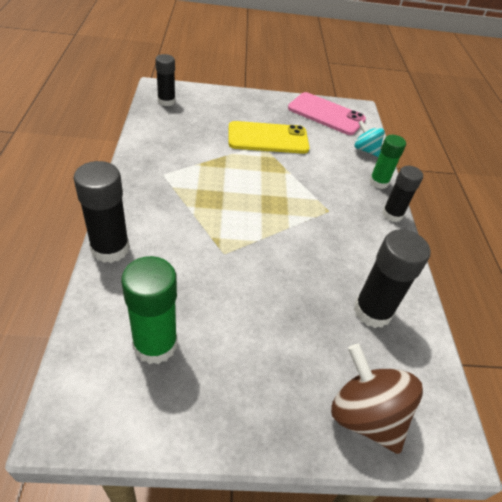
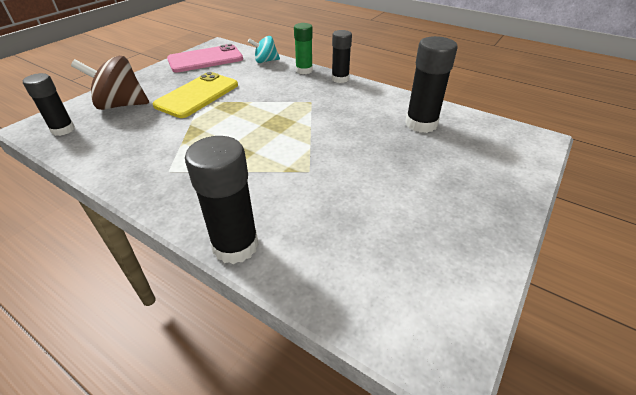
camera: 50 degrees left, 5 degrees down
green glue stick [121,256,177,364] -> none
brown spinning top [331,344,423,454] -> brown spinning top moved to [71,56,149,110]

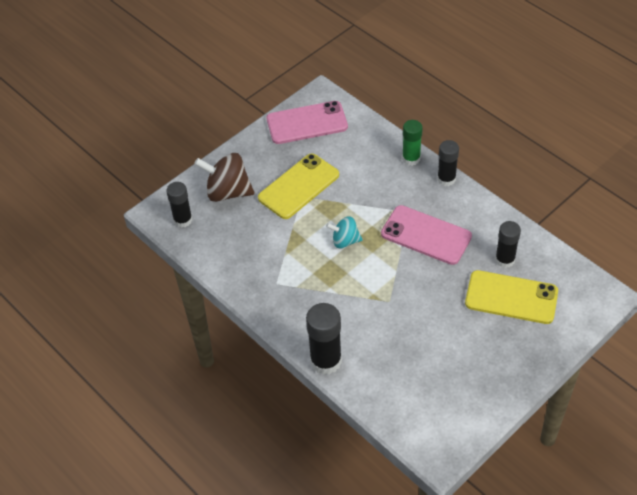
camera: 15 degrees right, 10 degrees up
turquoise spinning top [248,36,280,63] -> turquoise spinning top moved to [326,216,363,248]
black glue stick [405,36,458,133] -> black glue stick [495,221,521,268], size x0.66
none -> pink phone [381,205,472,265]
none -> yellow phone [465,270,558,324]

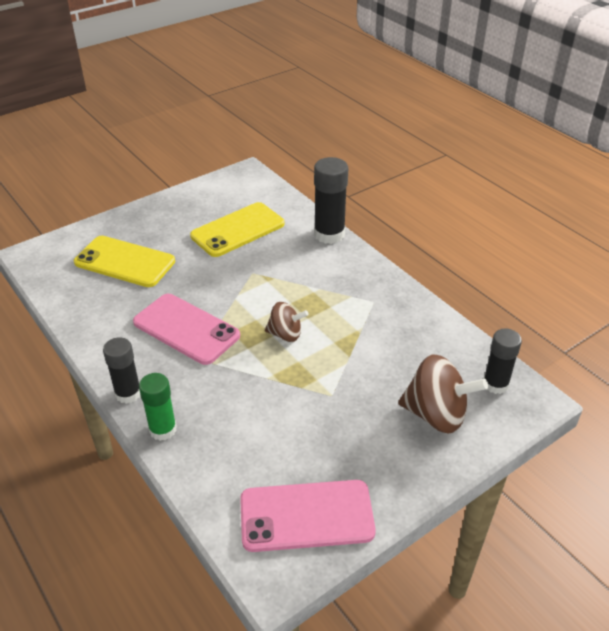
camera: 175 degrees left, 10 degrees down
yellow phone [258,154,339,219] -> yellow phone moved to [190,202,285,257]
turquoise spinning top [326,216,363,248] -> brown spinning top [265,302,309,342]
black glue stick [495,221,521,268] -> none

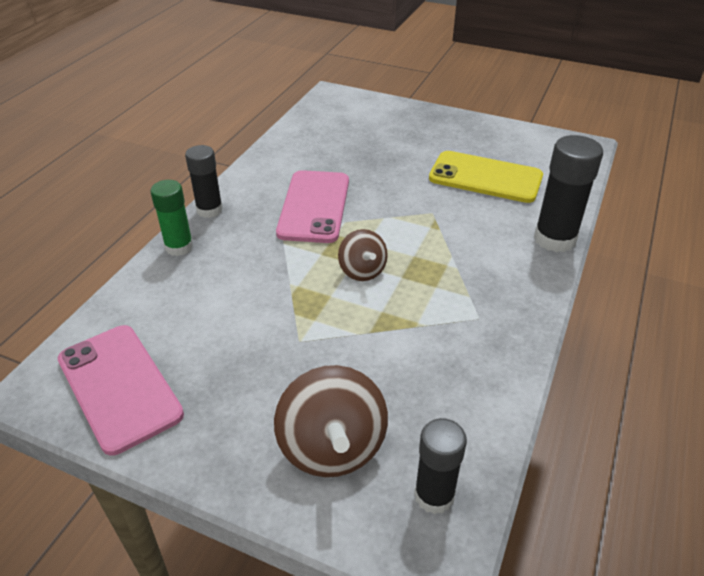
camera: 60 degrees right, 0 degrees up
yellow phone [74,236,175,287] -> none

